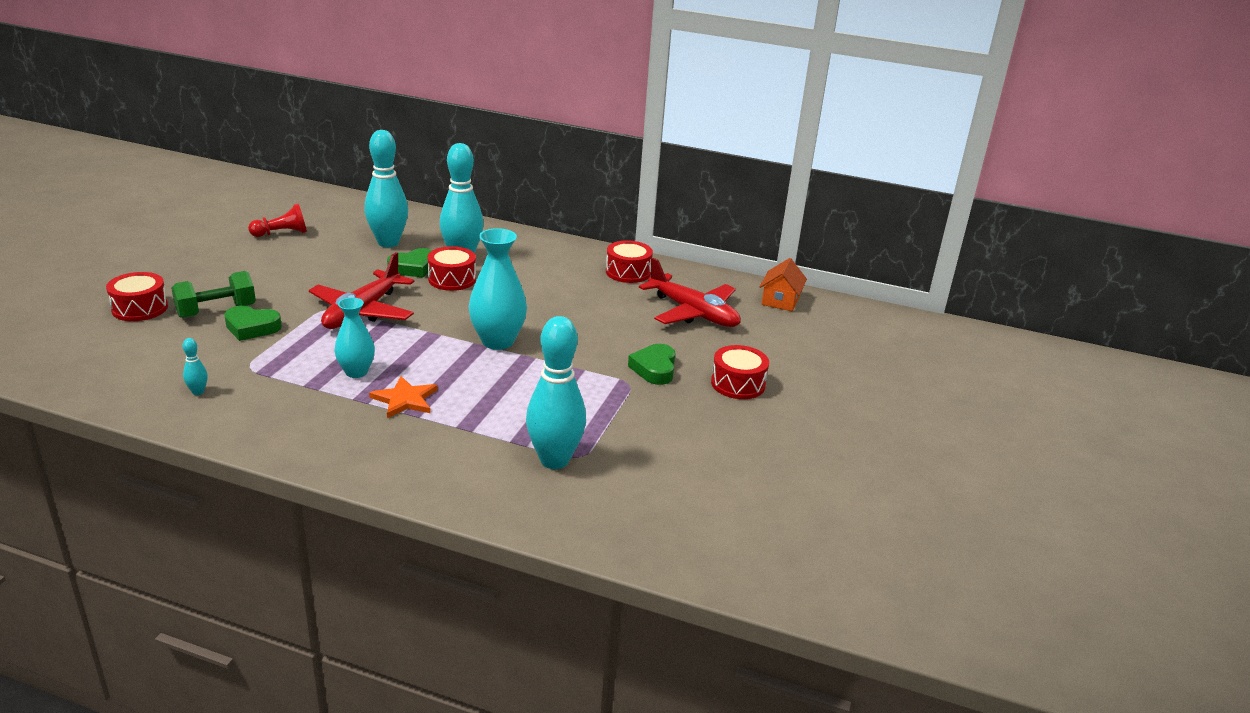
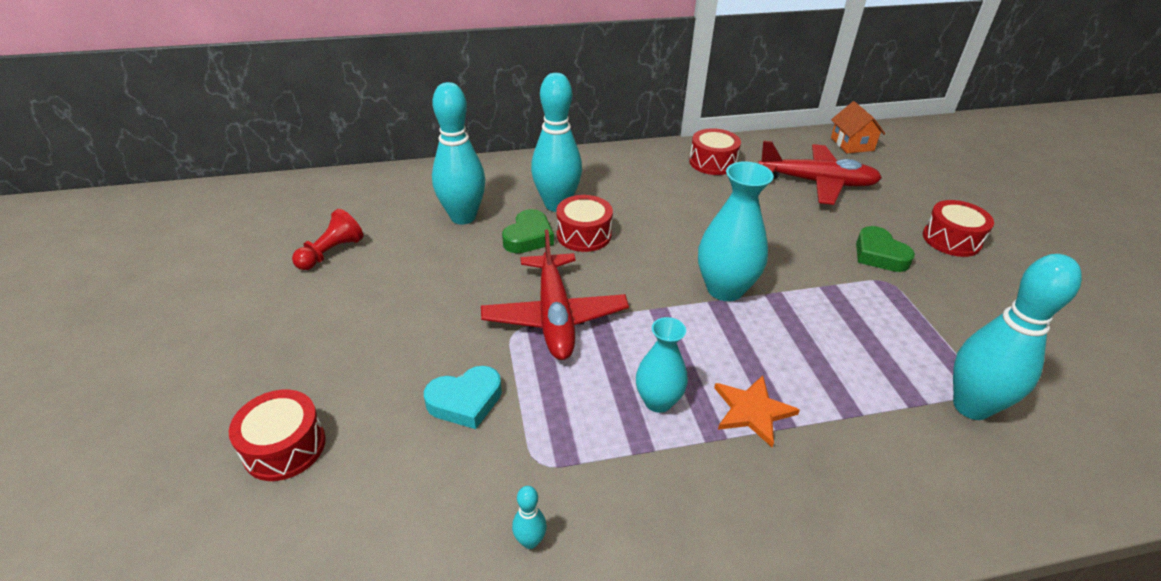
camera: 30 degrees left, 10 degrees up
green dumbbell [171,271,256,318] -> none
green heart [224,306,282,341] -> turquoise heart [424,366,502,429]

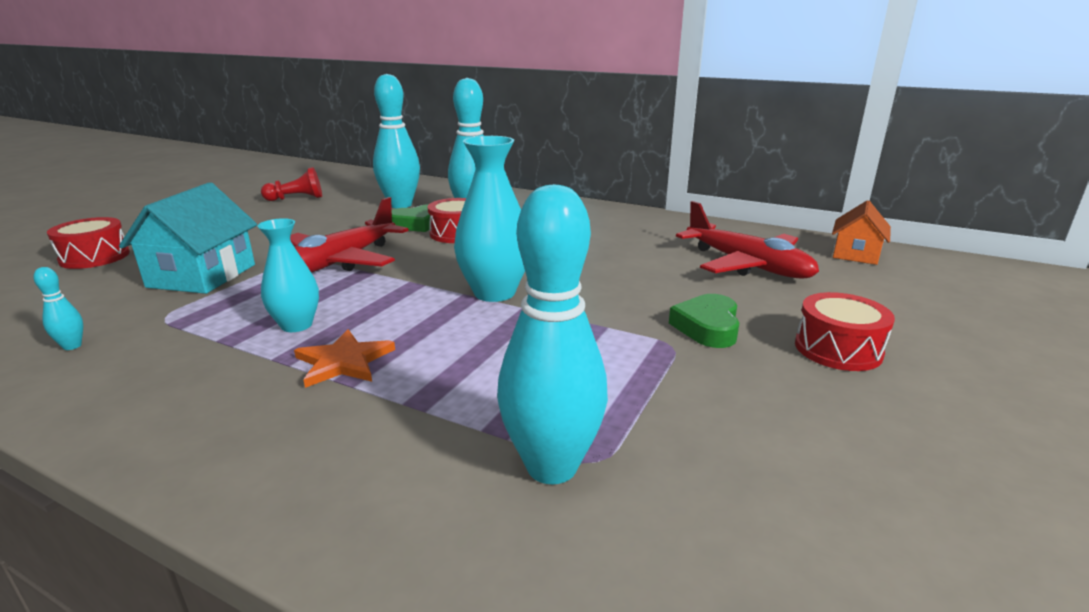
camera: 40 degrees right, 15 degrees down
turquoise heart [424,366,502,429] -> turquoise house [119,182,257,294]
red drum [689,128,741,175] -> none

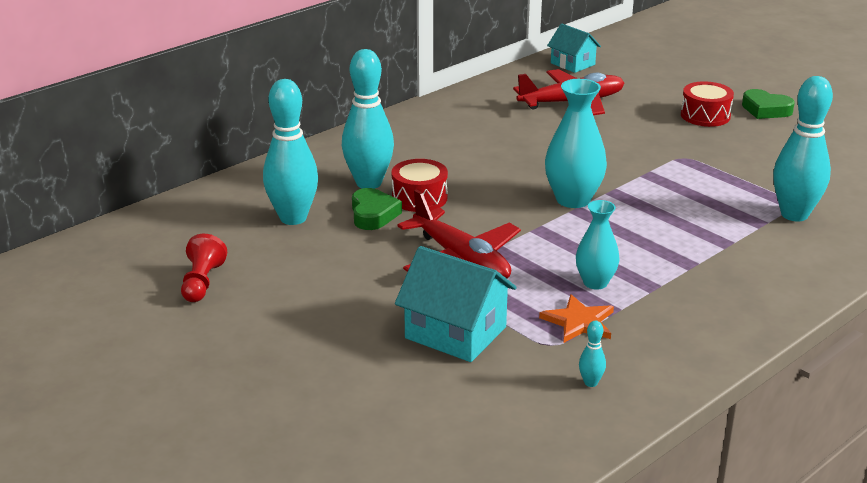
camera: 70 degrees left, 5 degrees up
red drum [47,217,130,269] -> none
orange star [294,329,395,388] -> orange star moved to [539,294,614,343]
green heart [669,294,739,348] -> green heart moved to [742,89,795,119]
orange house [832,200,891,265] -> turquoise house [547,23,601,73]

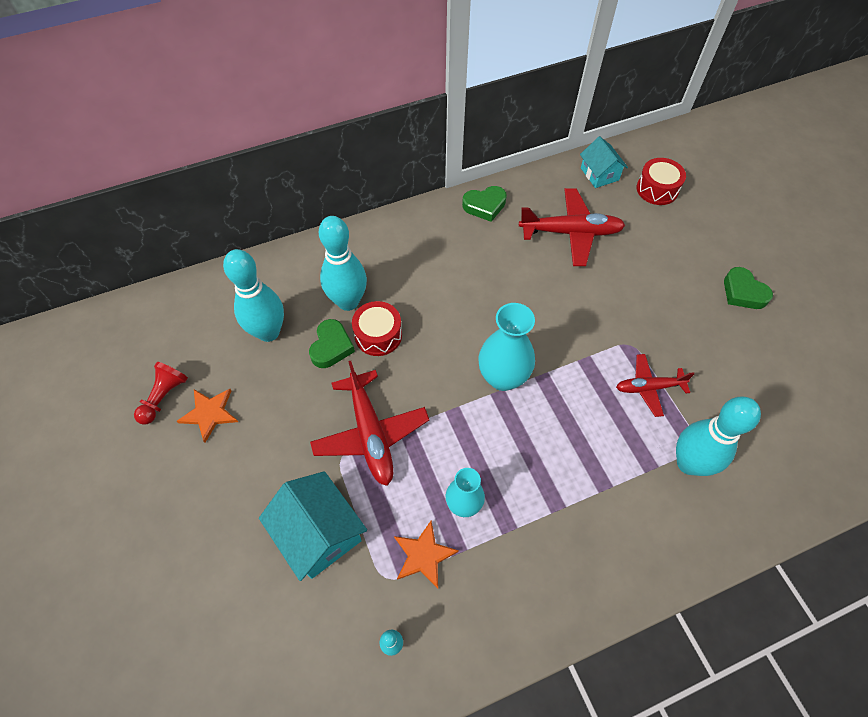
camera: 20 degrees right, 30 degrees up
red drum [681,81,734,127] -> red drum moved to [637,158,686,205]
none -> orange star [177,389,238,442]
none -> green heart [462,186,507,222]
none -> red plane [616,354,694,417]

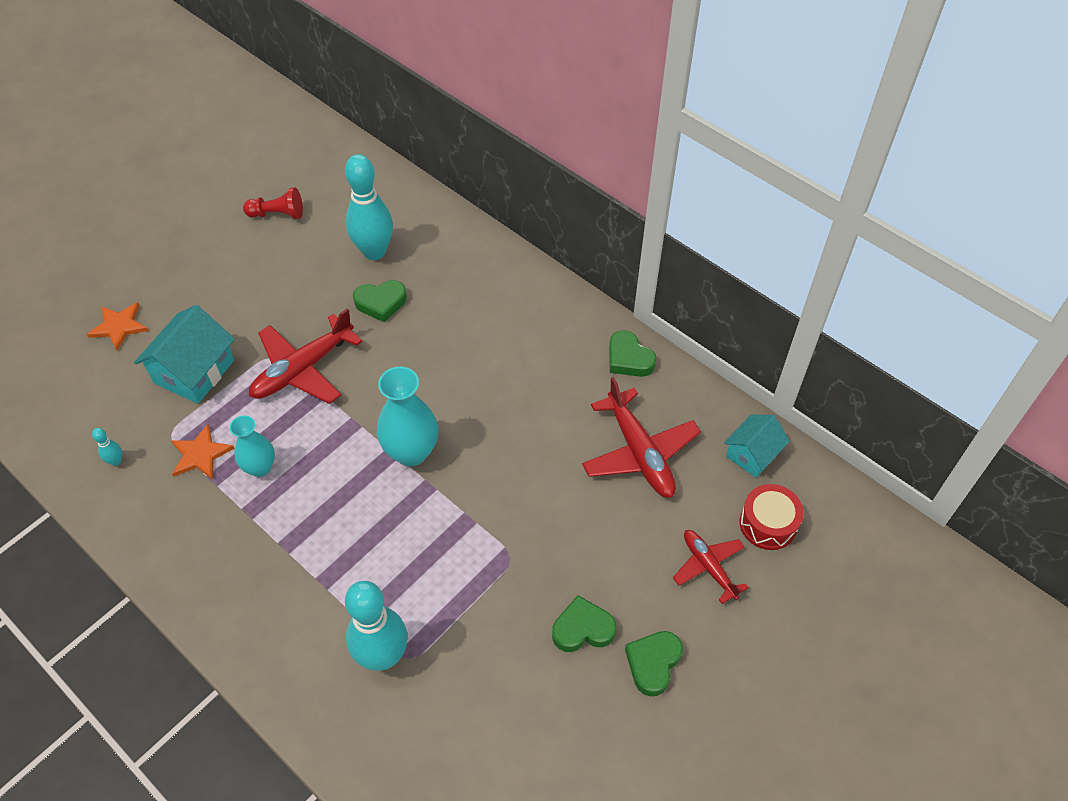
camera: 65 degrees right, 5 degrees down
orange star [177,389,238,442] -> orange star moved to [87,302,149,351]
turquoise bowling pin [319,216,367,311] -> none
red drum [352,301,402,356] -> none
red plane [616,354,694,417] -> red plane moved to [673,530,749,604]
none -> green heart [552,595,616,652]

